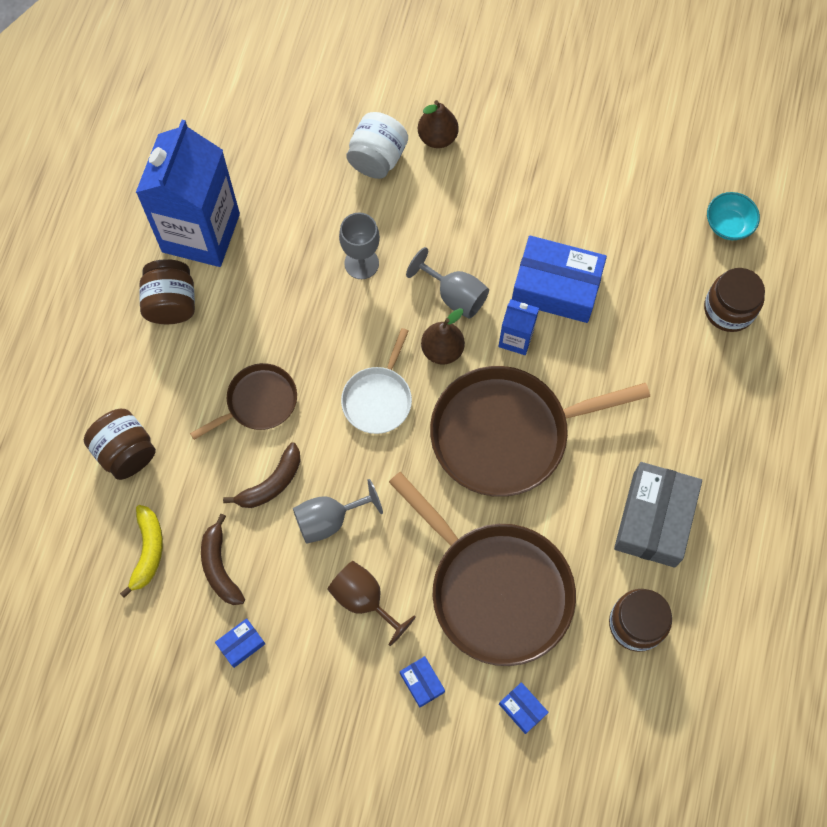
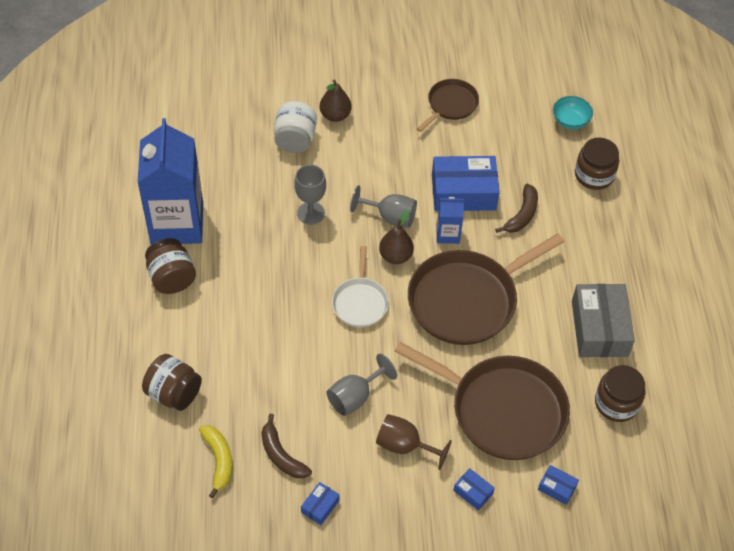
camera: 20 degrees left, 15 degrees down
brown pan [190,363,297,440] -> brown pan moved to [417,79,479,132]
brown banana [223,442,301,508] -> brown banana moved to [495,184,538,233]

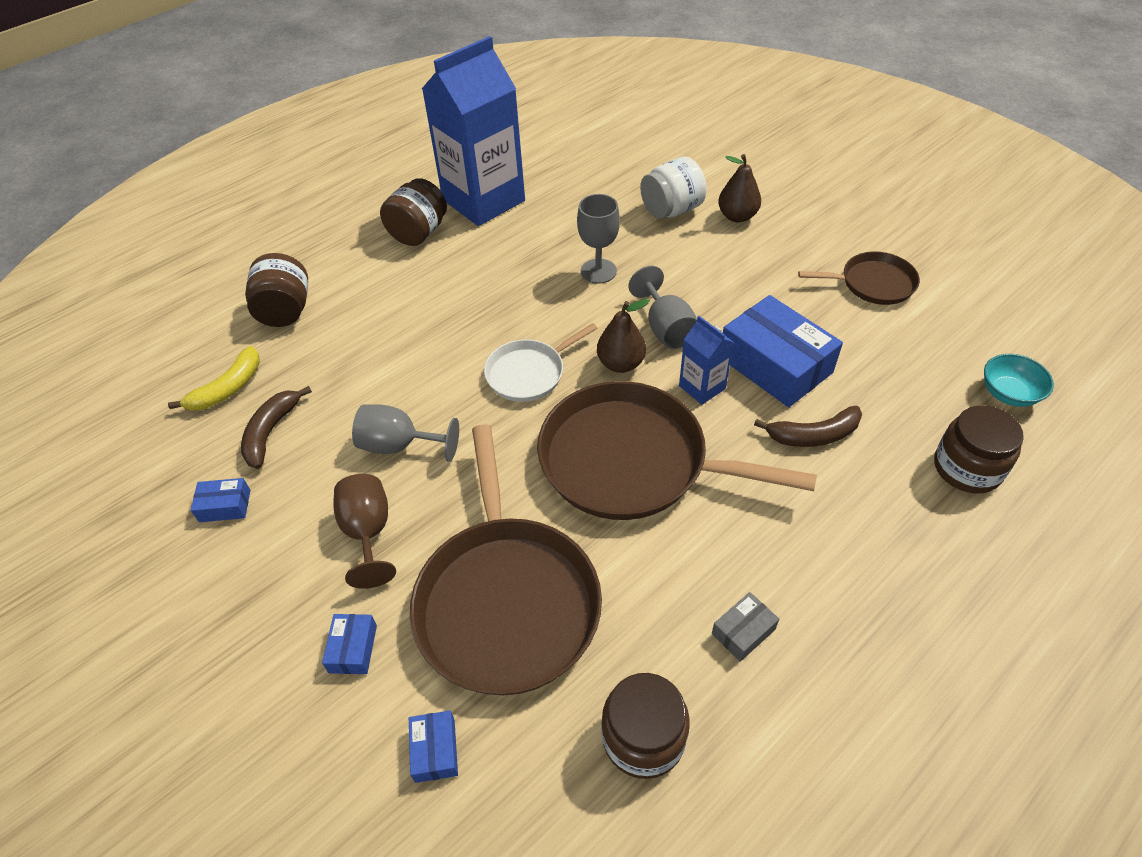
camera: 55 degrees right, 5 degrees down
grey box [572,284,635,357] -> grey box [712,592,779,662], size x0.45

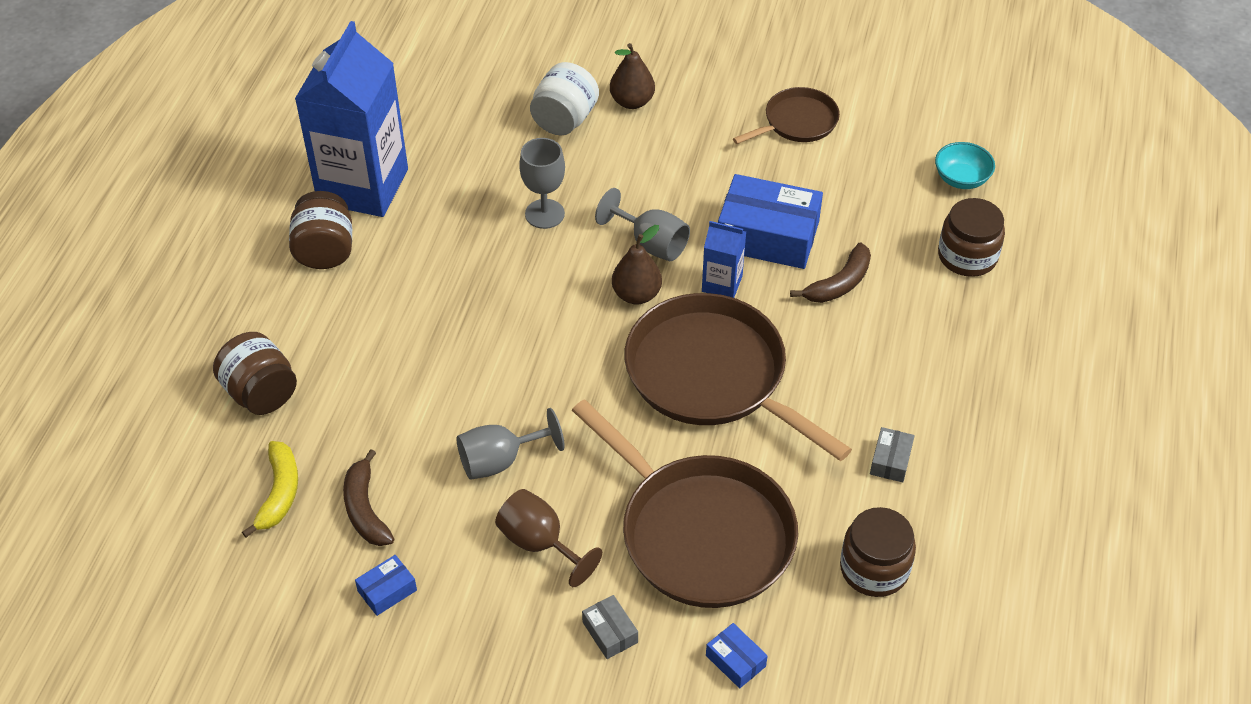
camera: 35 degrees left, 0 degrees up
blue box [322,614,377,674] -> grey box [582,595,638,659]
white pan [484,323,597,402] -> none
brown pan [537,381,817,520] -> brown pan turned 60 degrees clockwise [625,293,852,461]

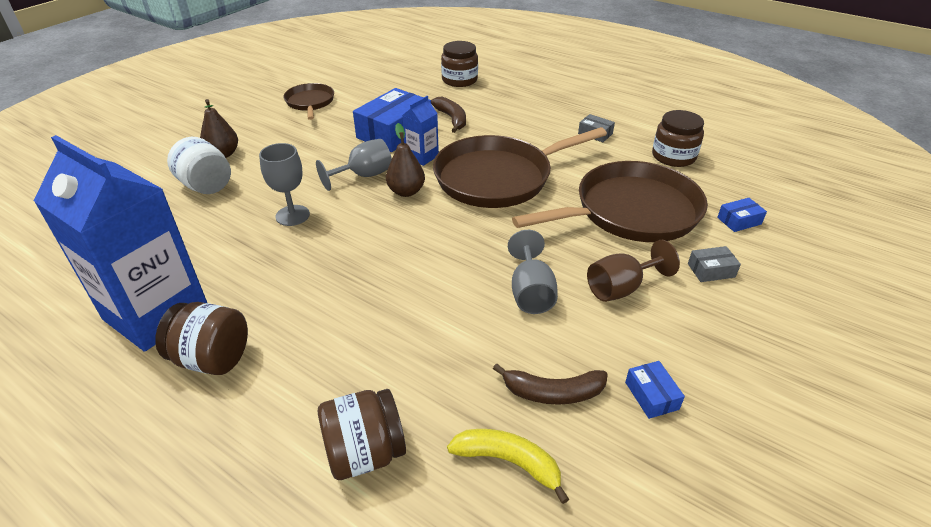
camera: 70 degrees left, 10 degrees down
turquoise bowl [935,142,995,189] -> none

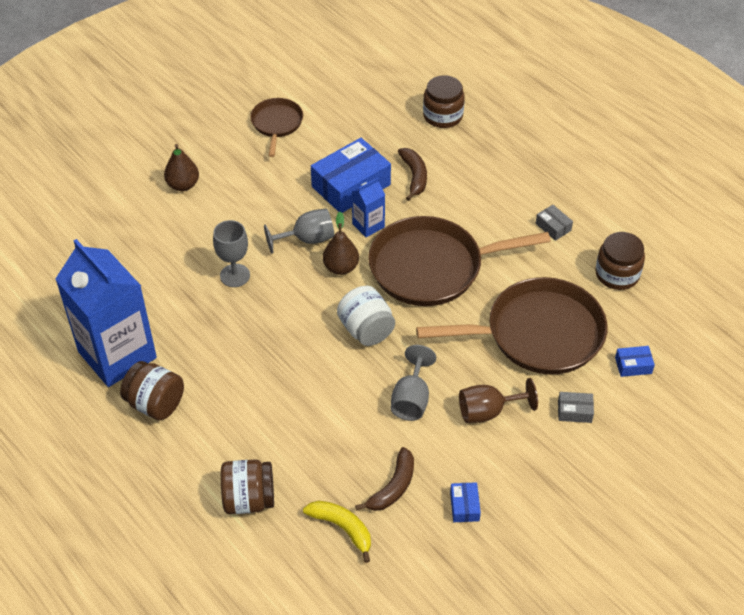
camera: 15 degrees right, 10 degrees up
white jar [167,137,231,194] -> white jar moved to [337,286,395,346]
brown banana [493,363,608,405] -> brown banana turned 75 degrees counterclockwise [355,447,414,511]

